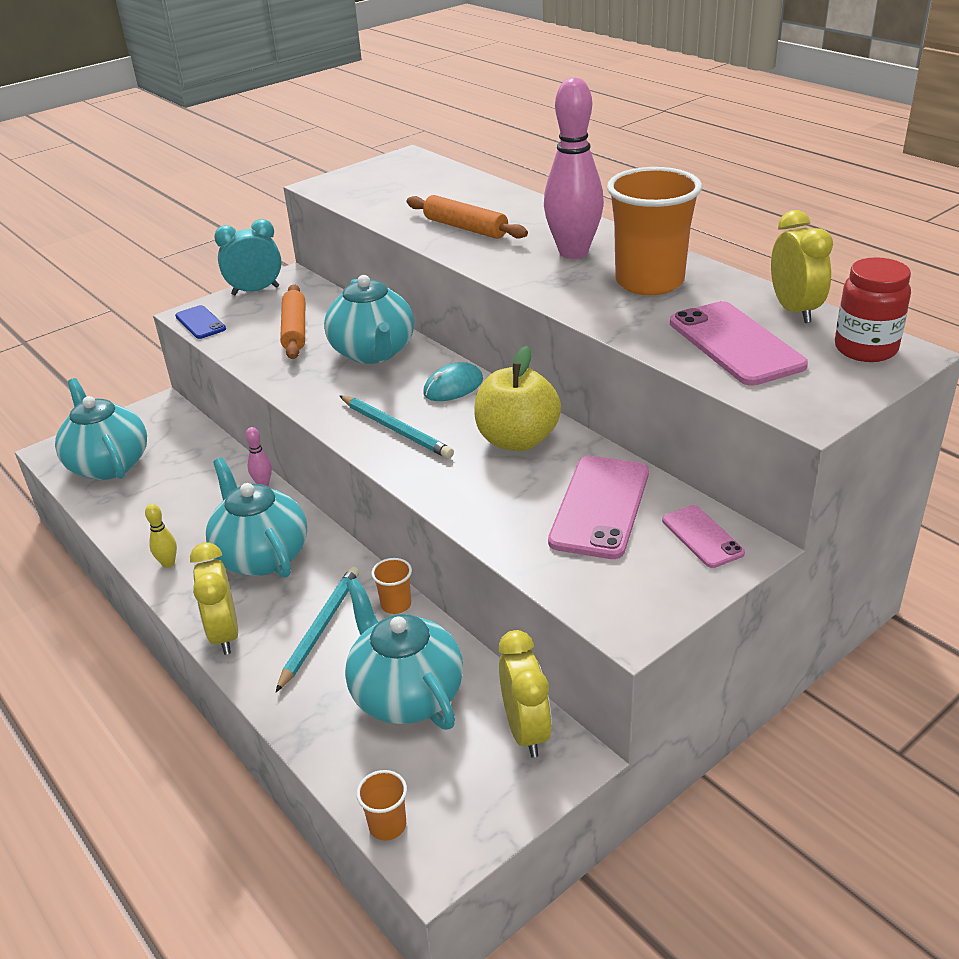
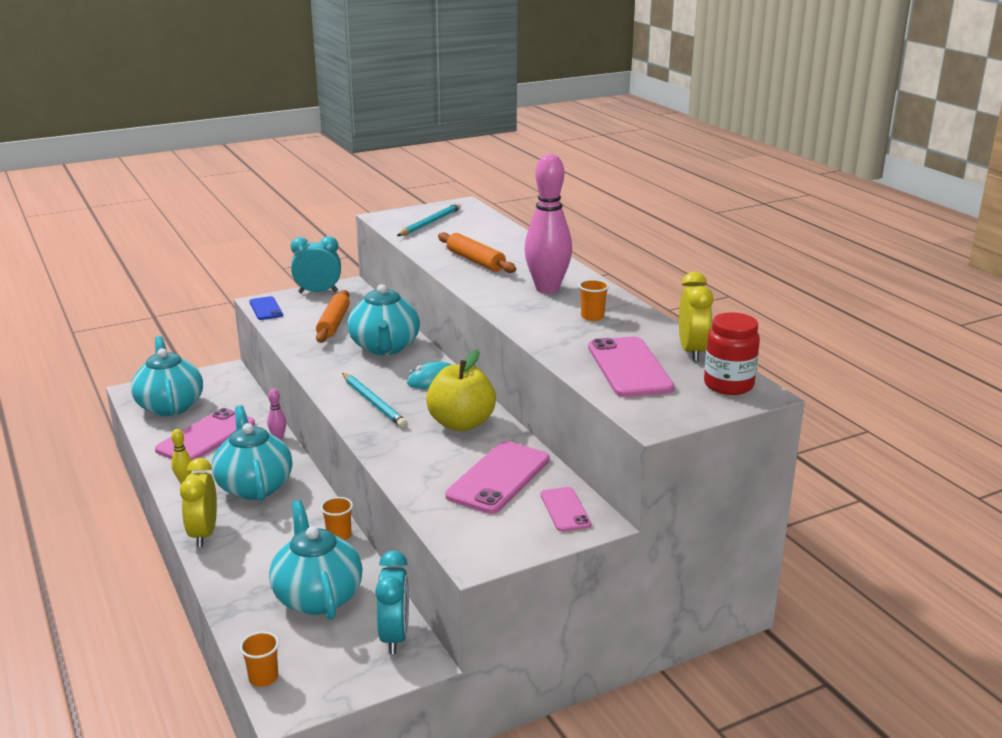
camera: 10 degrees right, 10 degrees down
turquoise pencil [276,566,359,692] -> turquoise pencil moved to [397,203,461,236]
yellow clock [499,630,552,758] -> turquoise clock [375,550,409,654]
orange cup [607,167,702,295] -> orange cup [579,279,609,321], size x0.42
none -> pink phone [155,408,255,460]

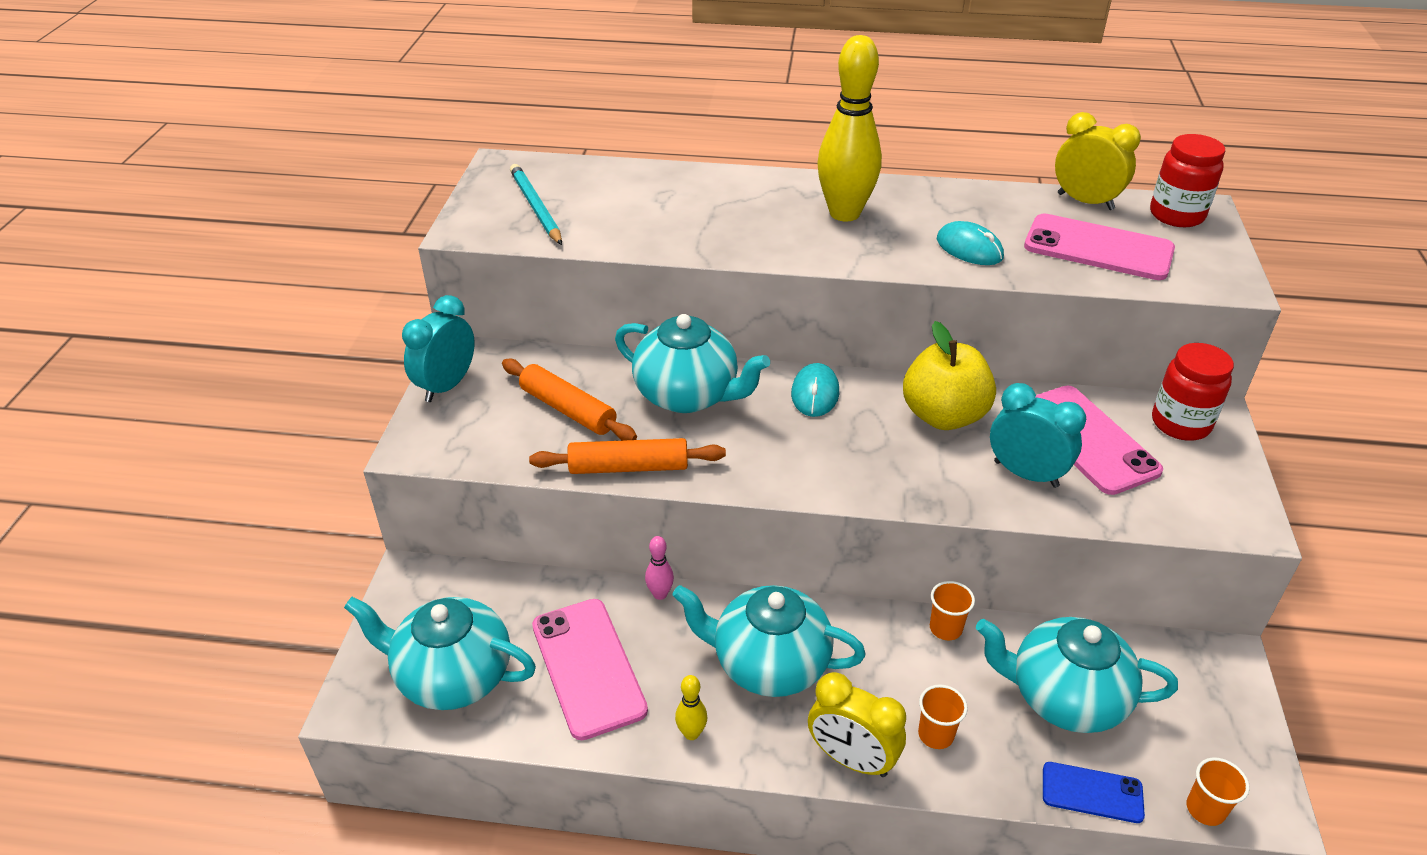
camera: 55 degrees left, 15 degrees up
blue phone [250,296,283,320] -> blue phone moved to [1043,762,1145,823]
turquoise pencil [342,373,407,428] -> none
turquoise clock [375,550,409,654] -> turquoise clock moved to [990,383,1086,488]
orange rolling pin [438,232,516,273] -> orange rolling pin moved to [529,438,726,474]
pink bowling pin [524,154,572,293] -> yellow bowling pin [817,35,882,221]
pink phone [541,487,591,532] -> red jar [1152,343,1234,441]
orange cup [579,279,609,321] -> orange cup moved to [918,684,968,749]
none -> turquoise mouse [937,221,1004,265]

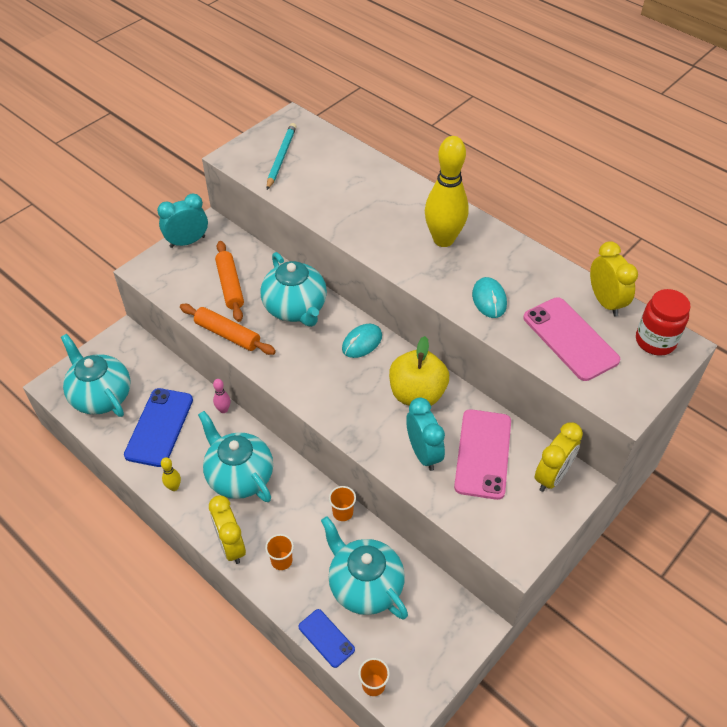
camera: 35 degrees right, 10 degrees up
pink phone [532,599,648,740] -> blue phone [124,388,193,467]
red jar [1152,343,1234,441] -> yellow clock [535,422,583,492]

